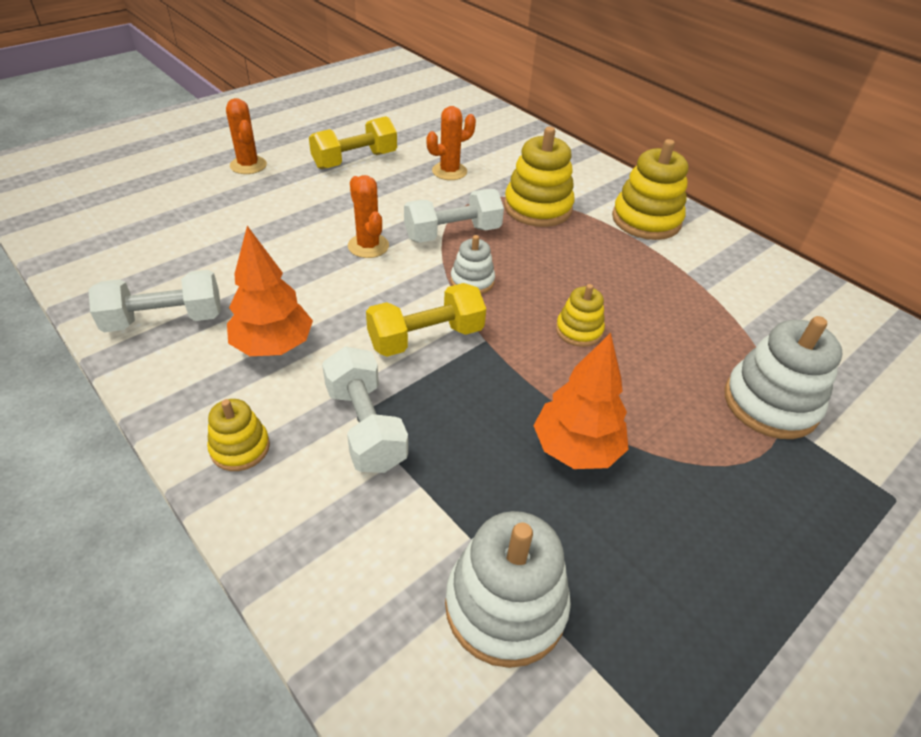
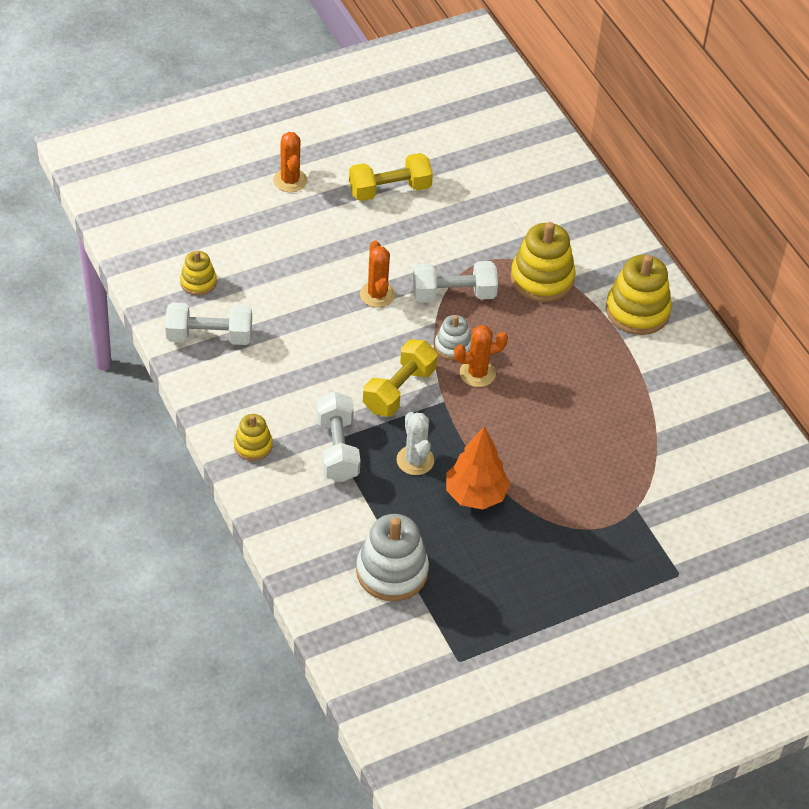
camera: 15 degrees right, 5 degrees up
orange tree [227,226,313,356] -> none
yellow dumbbell [366,283,486,357] -> yellow dumbbell turned 45 degrees counterclockwise [363,339,438,416]
orange cactus [427,106,476,180] -> orange cactus moved to [454,325,508,387]
yellow stacking toy [556,284,605,347] -> yellow stacking toy moved to [180,251,217,296]
white stacking toy [724,316,842,439] -> none
none -> white cactus [397,412,434,475]

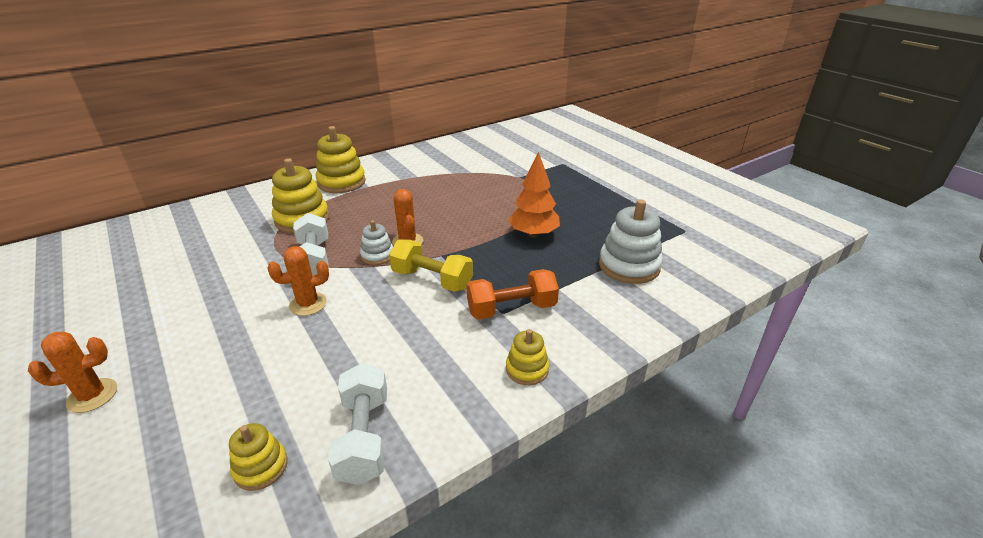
camera: 95 degrees left, 15 degrees down
white dumbbell [316,392,360,482] -> orange dumbbell [467,269,559,319]
yellow dumbbell [349,153,433,201] -> none
white cactus [397,412,434,475] -> none

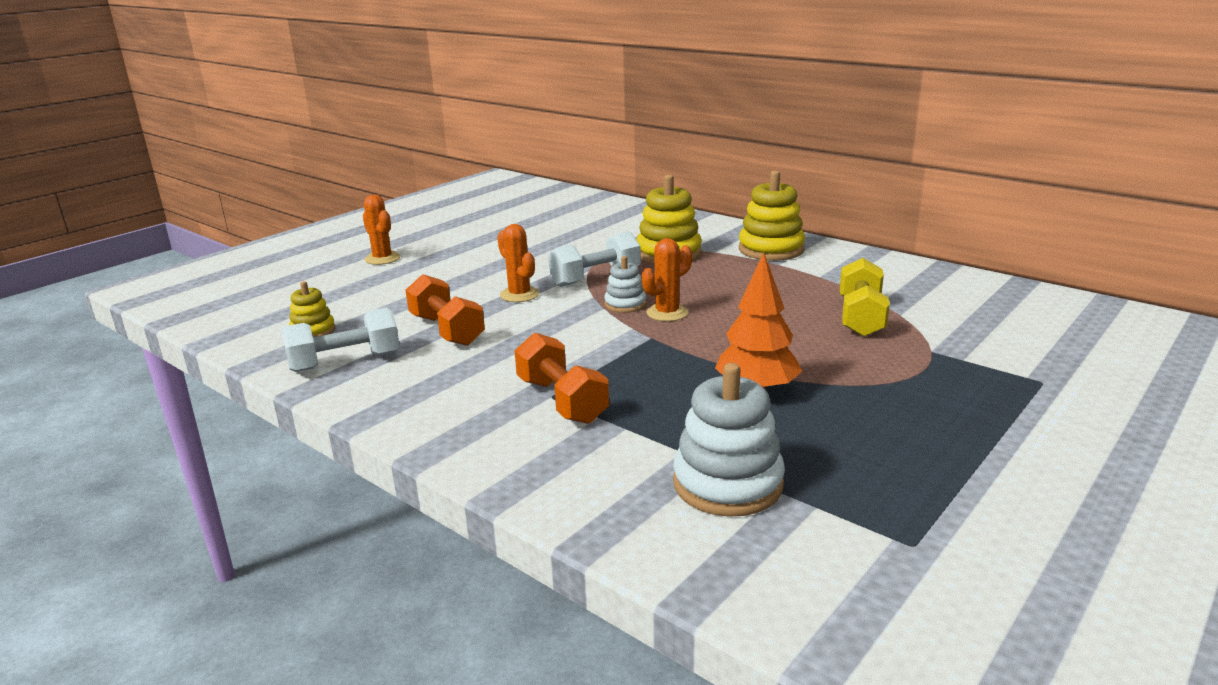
camera: 75 degrees right, 10 degrees down
yellow dumbbell [389,239,473,292] -> yellow dumbbell moved to [840,258,890,337]
yellow stacking toy [506,329,549,385] -> none
none -> orange dumbbell [406,274,485,346]

